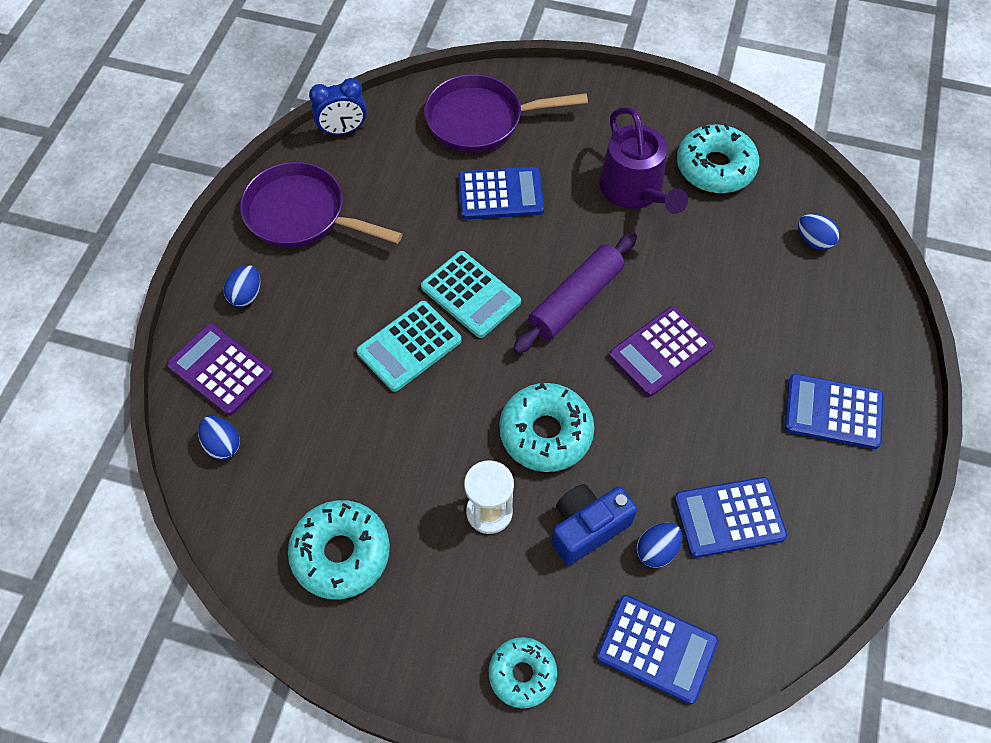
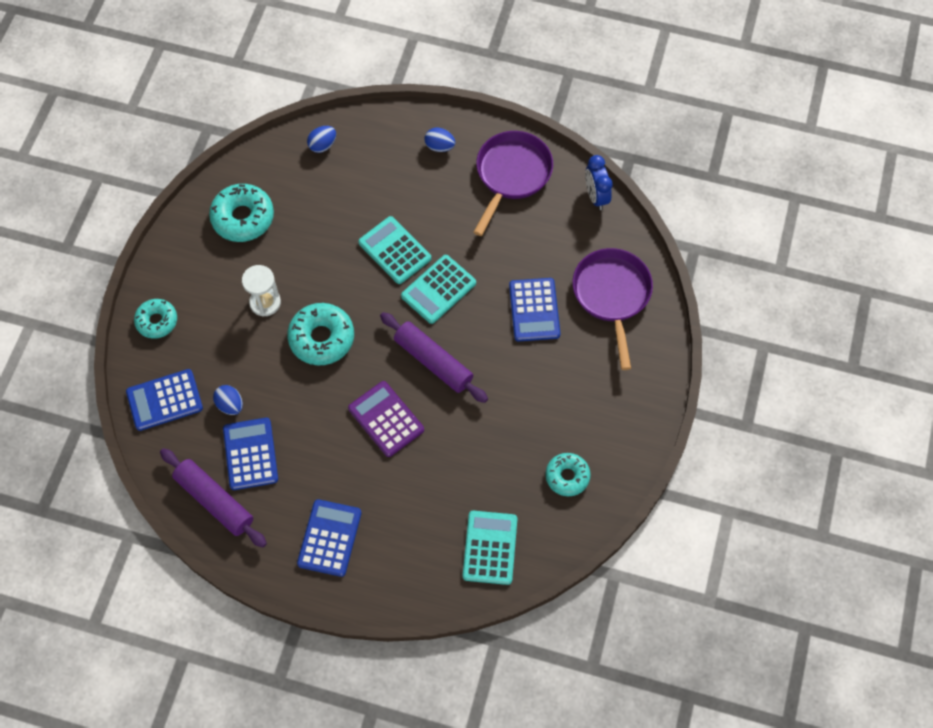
camera: 90 degrees right, 5 degrees up
purple calculator [167,324,273,416] -> none
blue camera [552,484,637,565] -> none
blue calculator [597,595,718,704] -> blue calculator turned 45 degrees clockwise [126,369,203,431]
purple watering can [599,107,688,214] -> none
turquoise donut [677,124,759,193] -> turquoise donut [545,453,591,496], size x0.65
blue egg [798,213,840,250] -> turquoise calculator [463,511,517,585]
none -> purple rolling pin [160,448,267,547]

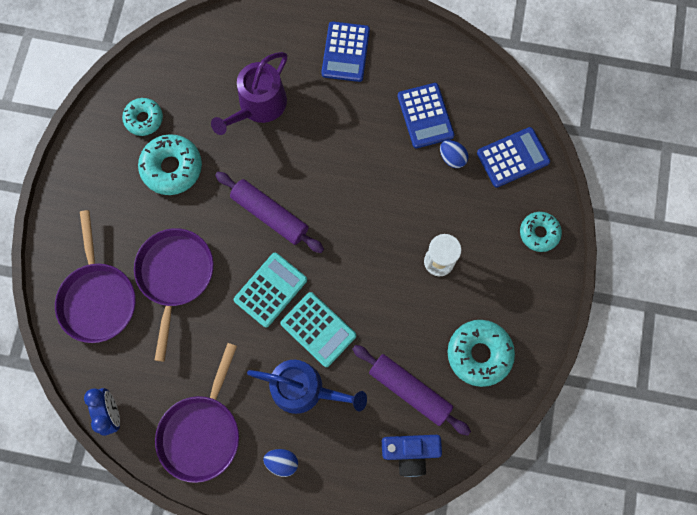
camera: 175 degrees right, 10 degrees up
purple rolling pin [160,448,267,547] -> purple rolling pin moved to [353,345,471,436]
turquoise donut [287,303,354,365] -> turquoise donut moved to [138,134,202,195]
blue egg [307,126,336,153] -> blue camera [382,435,442,477]
purple calculator [348,381,424,457] -> none
turquoise calculator [463,511,517,585] -> none
blue calculator [509,278,560,341] -> purple pan [134,228,214,361]
none -> purple watering can [211,52,287,135]
none -> blue watering can [247,360,367,414]

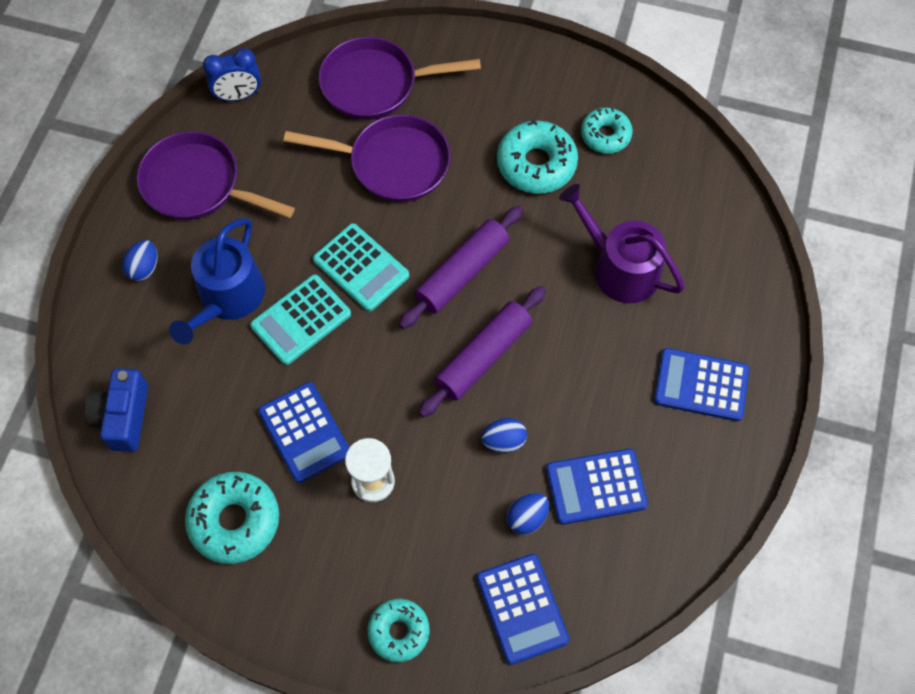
camera: 95 degrees right, 10 degrees down
purple rolling pin [353,345,471,436] -> purple rolling pin moved to [419,286,546,418]
none -> blue calculator [258,382,349,483]
none -> blue egg [481,418,527,453]

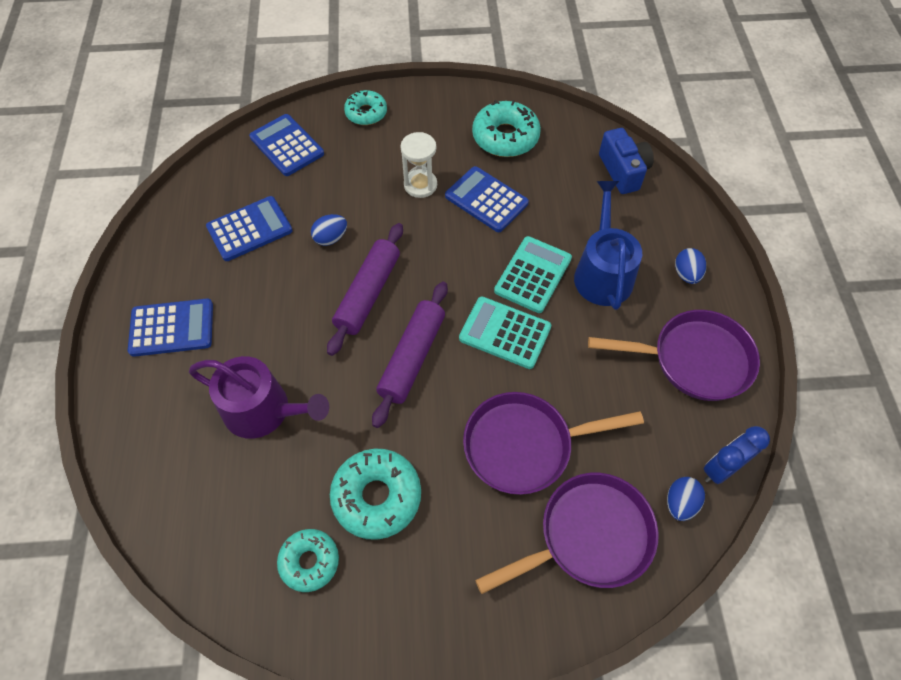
camera: 160 degrees right, 5 degrees down
blue egg [507,493,549,535] -> blue egg moved to [667,477,705,521]

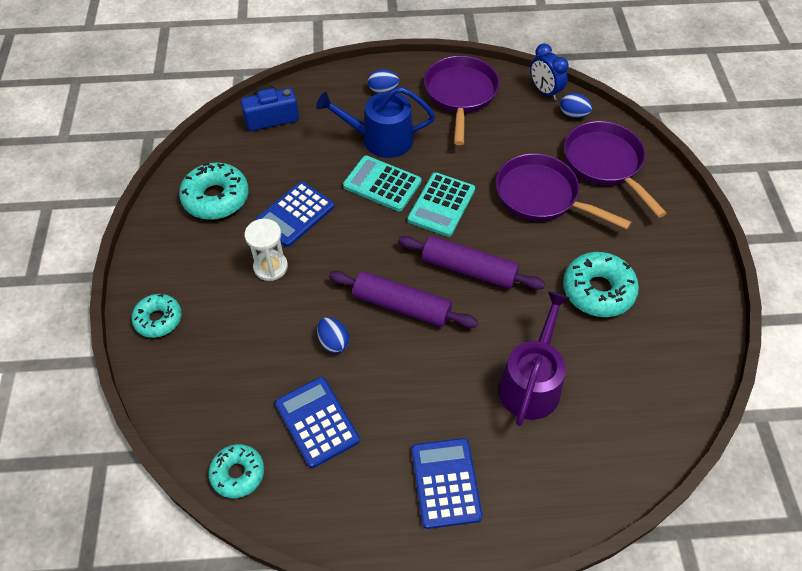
camera: 90 degrees left, 5 degrees down
blue calculator [249,114,324,176] -> none
turquoise donut [277,529,339,592] -> turquoise donut moved to [208,444,264,498]
purple pan [463,392,644,495] -> purple pan turned 135 degrees clockwise [496,153,631,229]

